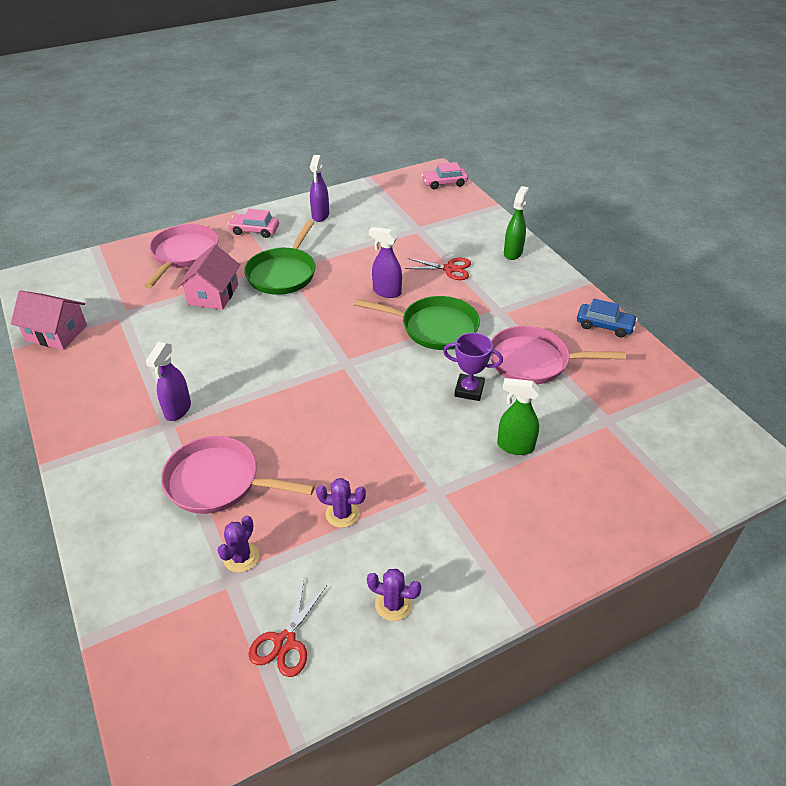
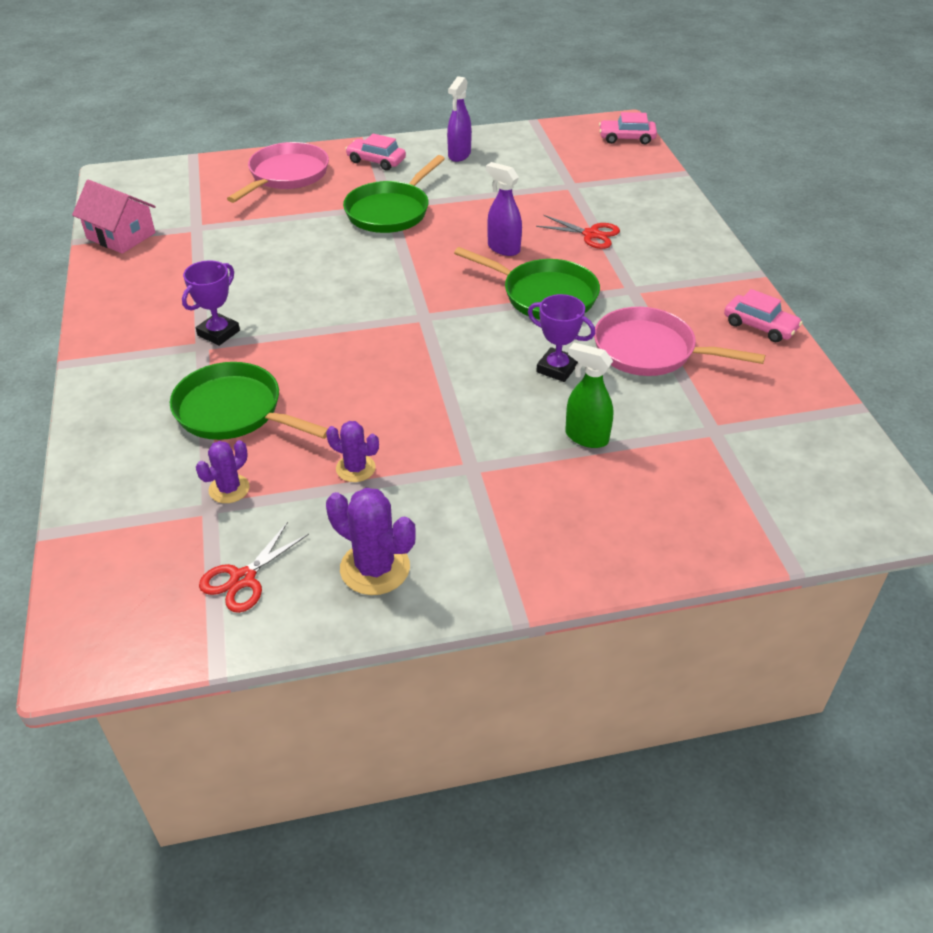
camera: 15 degrees right, 0 degrees up
purple spray bottle [146,342,191,421] -> purple trophy [182,260,240,346]
pink pan [161,436,315,514] -> green pan [170,362,328,440]
pink house [177,244,240,310] -> none
purple cactus [367,569,421,621] -> purple cactus [326,488,416,595], size x1.61
green spray bottle [504,186,529,260] -> none
blue car [577,299,637,338] -> pink car [724,289,803,343]

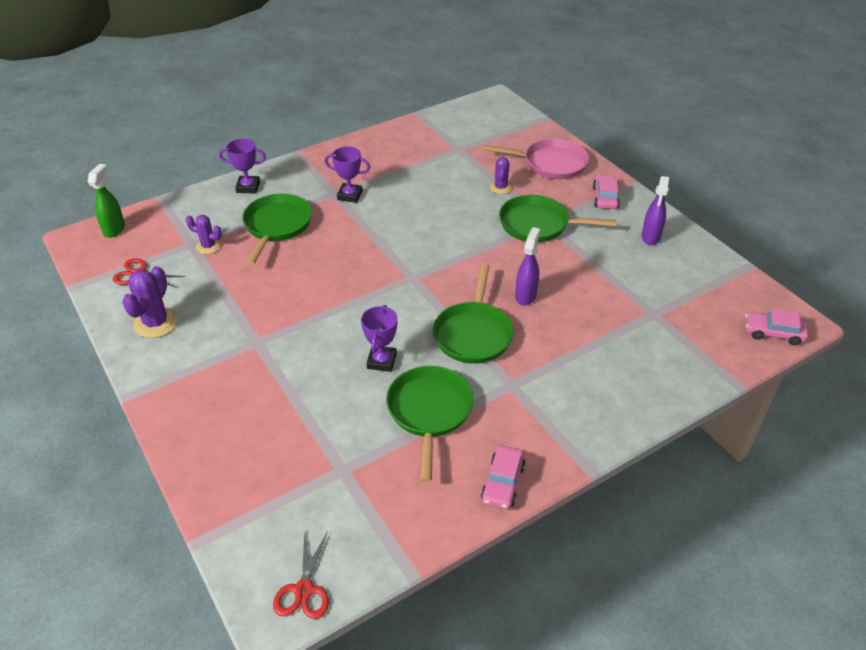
camera: 70 degrees right, 0 degrees up
pink house [72,180,156,254] -> none
purple cactus [326,421,379,482] -> purple cactus moved to [490,157,512,194]
purple spray bottle [447,76,472,162] -> purple spray bottle turned 75 degrees counterclockwise [642,176,669,245]
red scissors [536,215,620,249] -> red scissors moved to [273,530,329,619]
green spray bottle [565,343,613,448] -> green spray bottle moved to [88,164,125,238]
pink pan [594,307,765,376] -> green pan [386,366,474,482]
pink car [599,112,657,144] -> pink car turned 60 degrees counterclockwise [745,308,809,345]
none -> purple trophy [219,139,266,193]

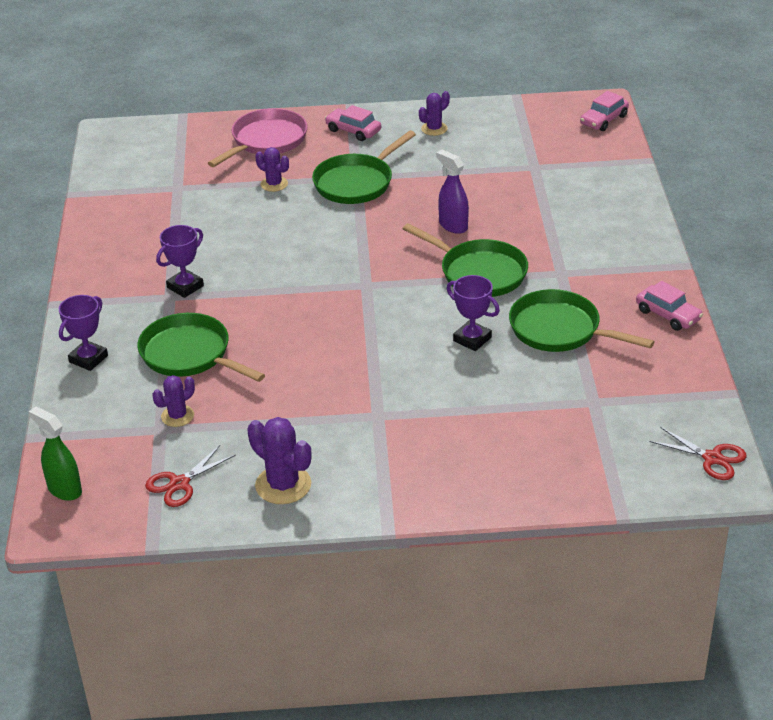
camera: 60 degrees left, 5 degrees down
purple spray bottle [642,176,669,245] -> purple cactus [419,91,450,136]

